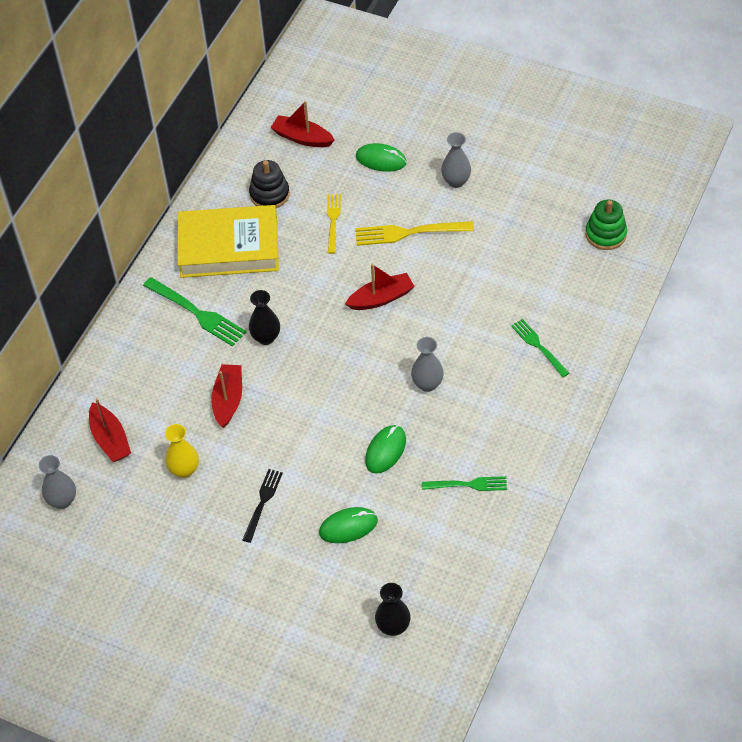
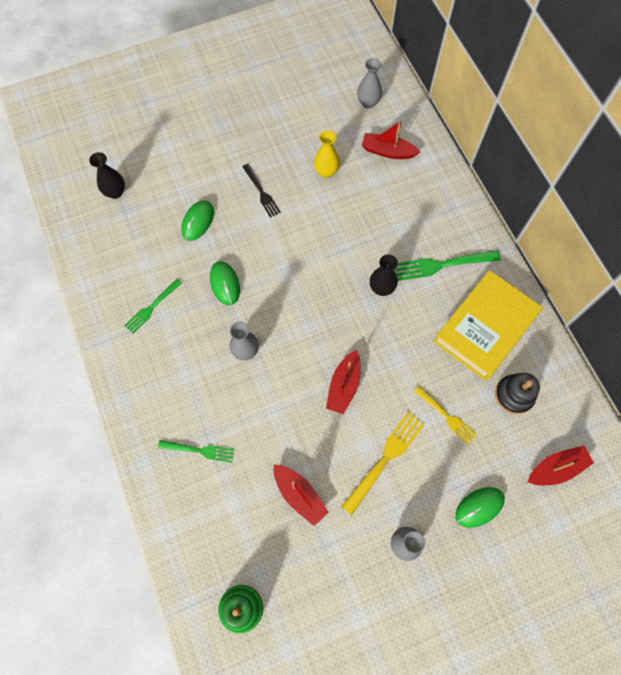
camera: 130 degrees right, 15 degrees up
red boat [211,364,242,428] -> red boat moved to [274,464,329,526]

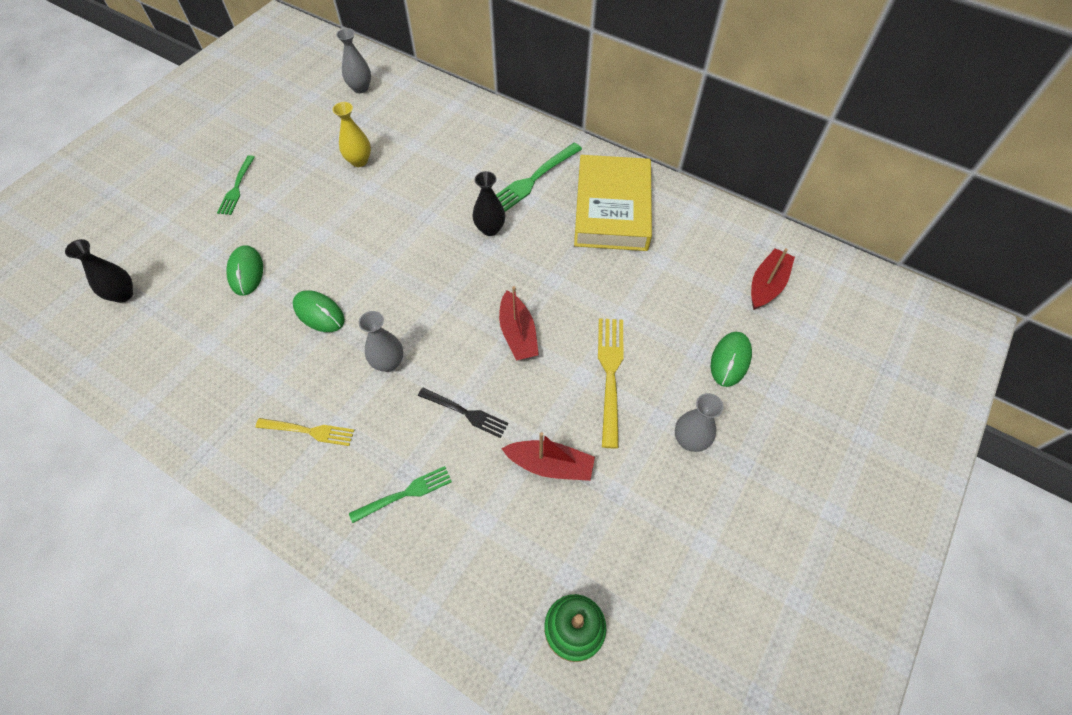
camera: 35 degrees left, 10 degrees down
green fork [124,279,182,333] -> green fork moved to [217,155,255,215]
black fork [242,164,281,218] -> black fork moved to [418,388,509,438]
red boat [361,121,420,159] -> none
yellow fork [414,386,477,445] -> yellow fork moved to [255,418,354,446]
black stacking toy [495,373,540,414] -> none

